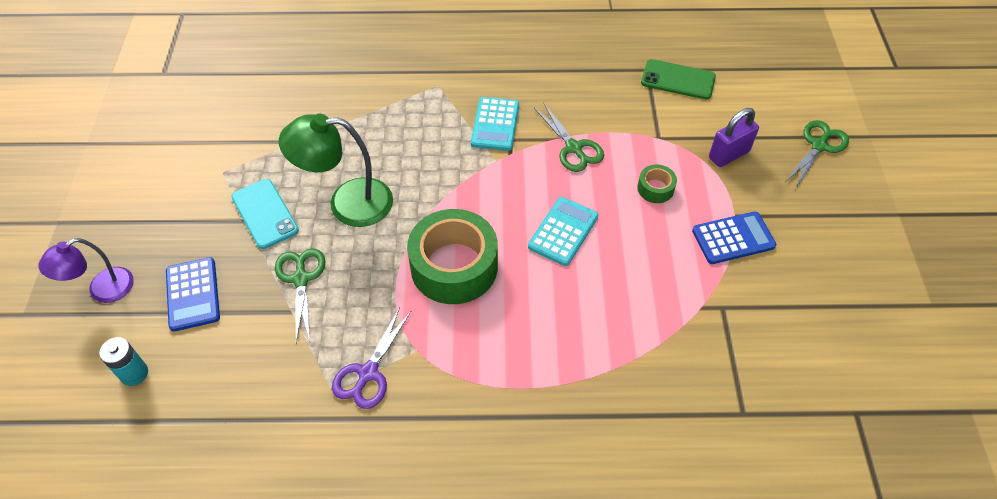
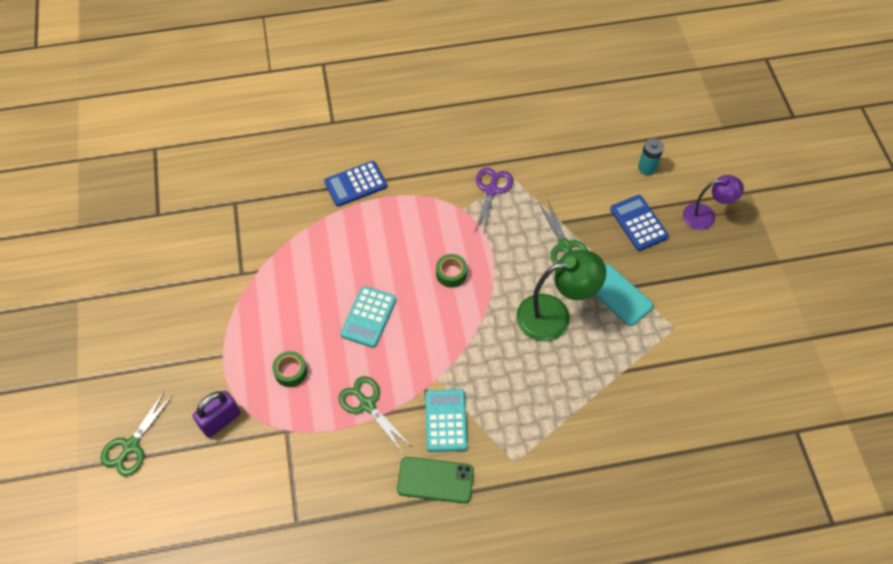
camera: 170 degrees right, 5 degrees up
purple lamp [39,238,134,303] -> purple lamp turned 45 degrees clockwise [683,175,744,230]
green tape [407,209,498,304] -> green tape [436,254,467,288], size x0.45
green phone [641,59,716,99] -> green phone moved to [397,457,474,503]
blue calculator [692,211,776,264] -> blue calculator moved to [324,161,387,207]

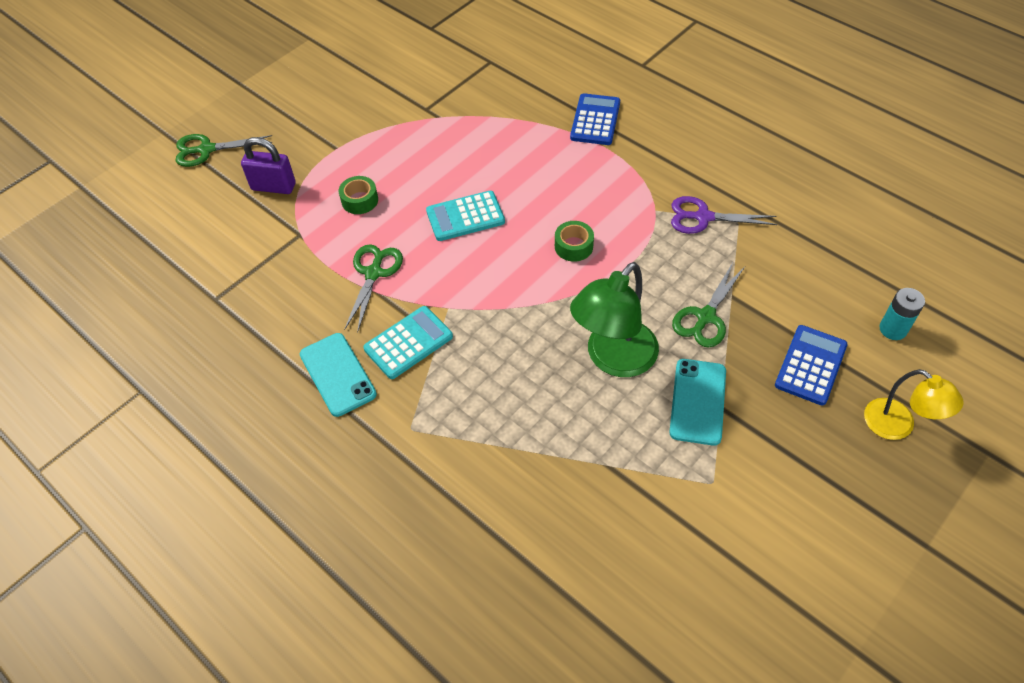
camera: 55 degrees right, 5 degrees down
blue calculator [324,161,387,207] -> blue calculator turned 75 degrees clockwise [570,93,620,145]
green phone [397,457,474,503] -> turquoise phone [300,333,377,417]
purple scissors [474,167,513,234] -> purple scissors turned 150 degrees counterclockwise [671,196,777,234]
green lamp [516,250,606,341] -> green lamp turned 90 degrees clockwise [570,262,659,377]
purple lamp [683,175,744,230] -> yellow lamp [864,369,964,440]

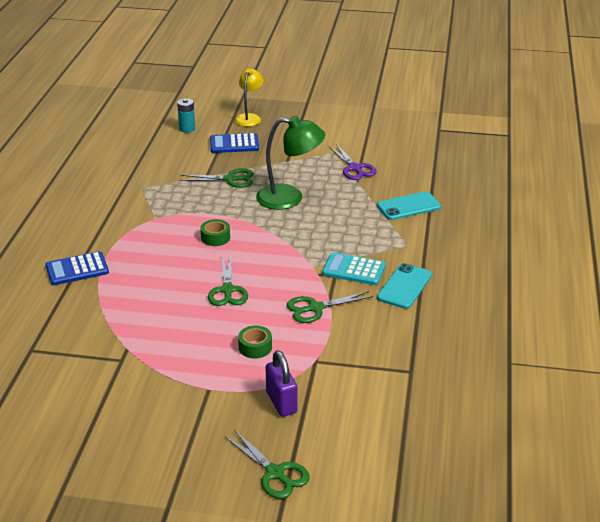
camera: 125 degrees left, 20 degrees down
turquoise calculator [426,191,505,241] -> green scissors [208,254,248,306]
turquoise phone [669,359,726,446] -> turquoise phone moved to [377,191,441,220]
purple scissors [671,196,777,234] -> purple scissors moved to [328,144,377,180]

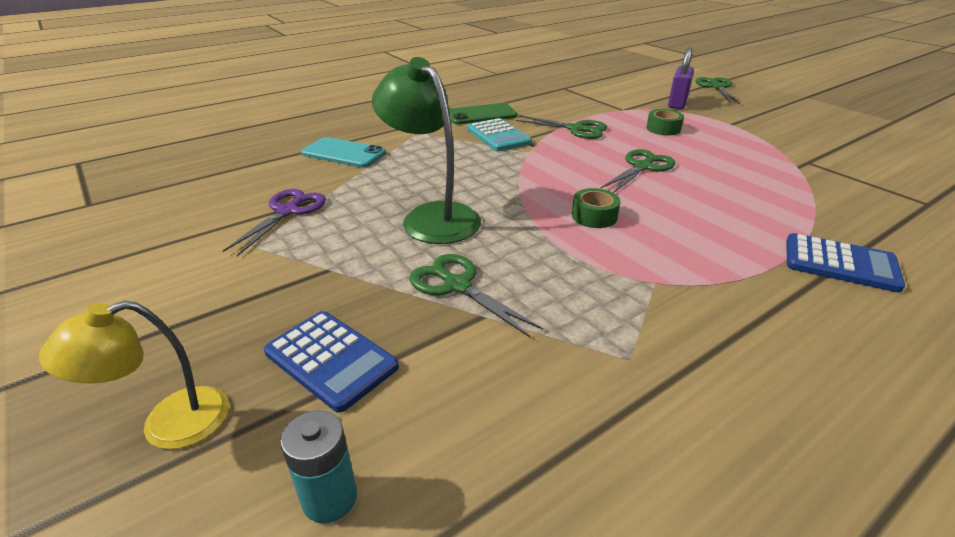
camera: 135 degrees left, 0 degrees up
turquoise phone [377,263,432,309] -> green phone [449,103,518,125]

